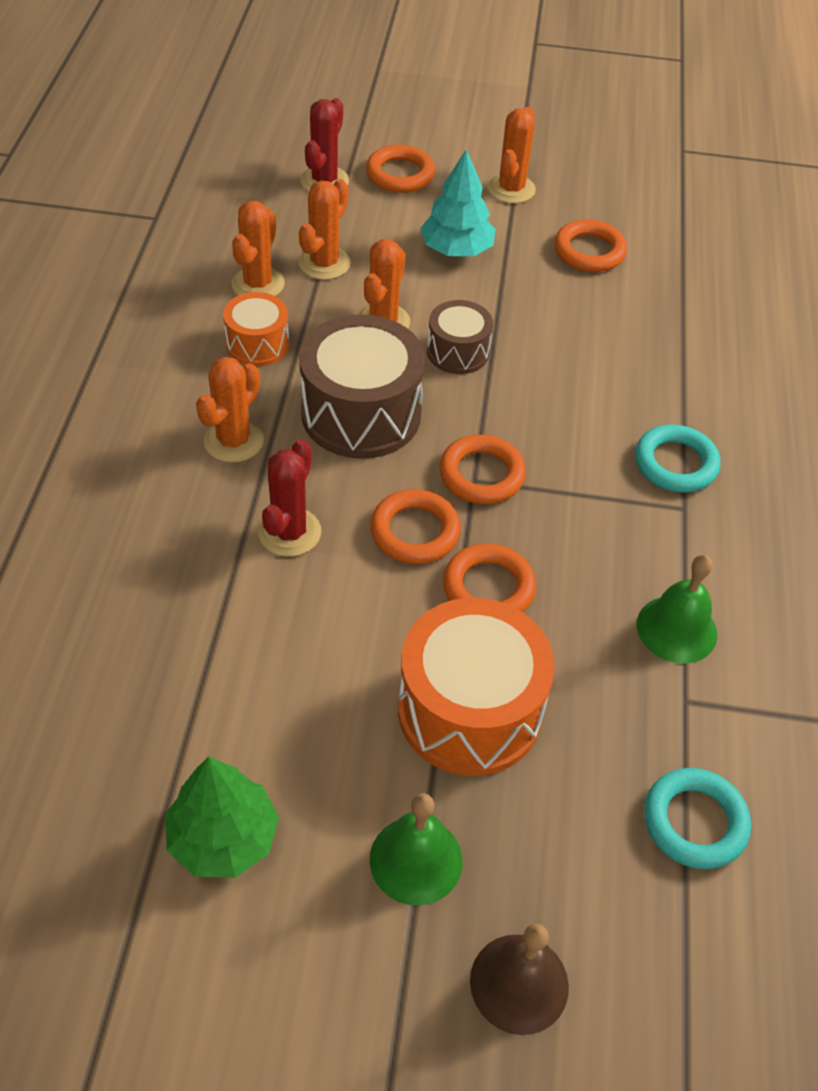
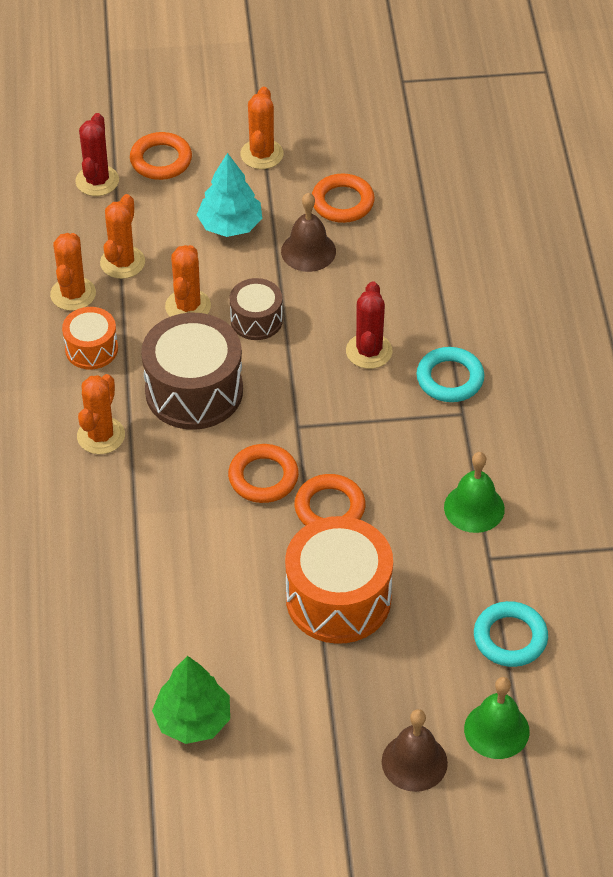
camera: 10 degrees left, 0 degrees up
red cactus [258,439,321,557] -> red cactus moved to [346,281,393,369]
green bell [370,793,463,906] -> green bell moved to [464,677,530,759]
orange ring [439,435,526,504] -> none
none -> brown bell [281,193,336,272]

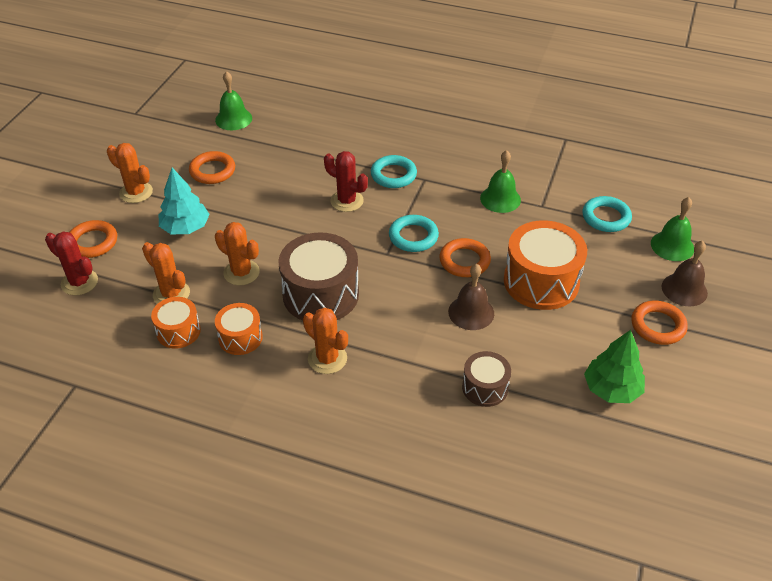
camera: 65 degrees left, 5 degrees down
orange cactus [50,233,96,311] -> orange drum [151,297,201,349]
orange ring [228,444,299,503] -> orange ring moved to [631,301,688,345]
brown drum [230,278,283,340] -> brown drum moved to [462,351,511,407]
brown bell [281,193,336,272] -> brown bell moved to [448,264,494,330]
none -> green bell [215,71,252,130]
none -> turquoise ring [389,215,439,252]

